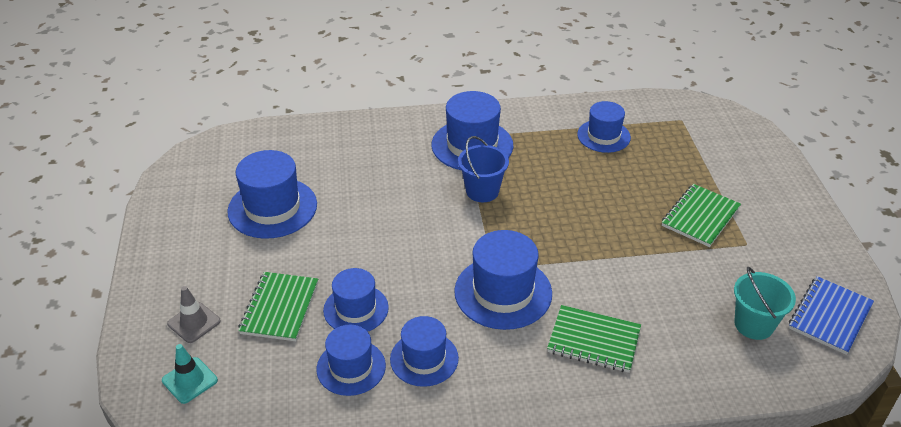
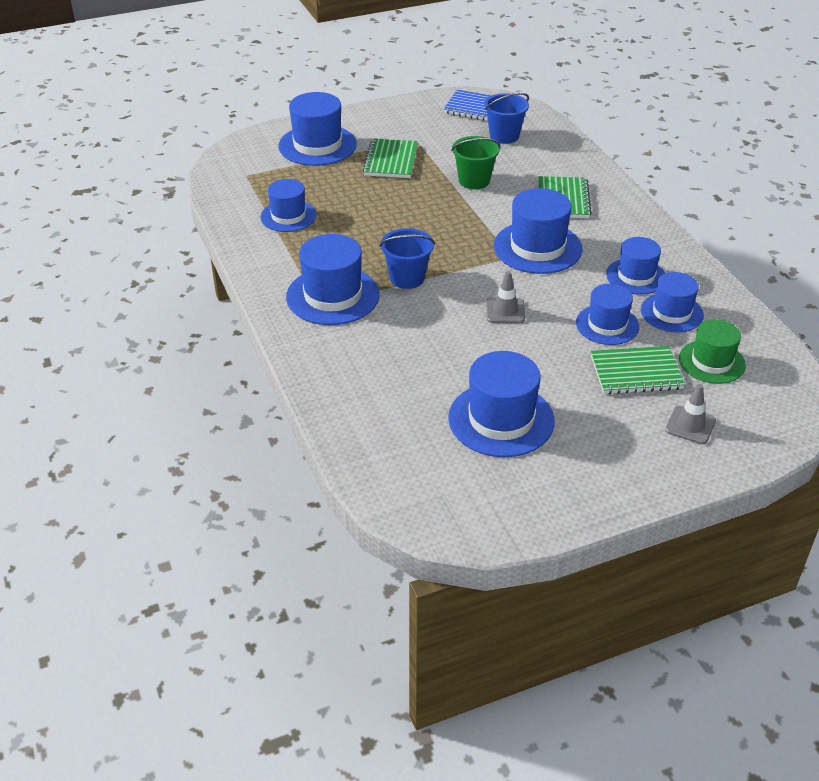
camera: 105 degrees left, 0 degrees up
turquoise traffic cone [162,344,218,404] -> none
green notebook [662,184,741,247] -> green notebook turned 75 degrees clockwise [363,139,418,178]
turquoise bucket [734,267,796,340] -> blue bucket [484,93,529,144]
none -> blue hat [279,92,357,166]
none -> green bucket [451,136,500,189]
none -> grey traffic cone [486,271,525,323]
none -> green hat [679,319,746,384]

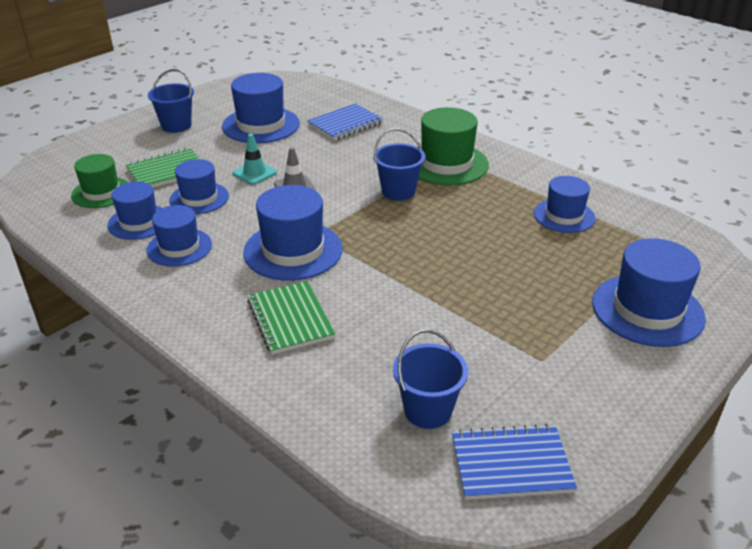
camera: 155 degrees right, 5 degrees down
blue hat [286,234,380,325] -> green hat [418,107,489,185]
green notebook [363,139,418,178] -> none
green bucket [451,136,500,189] -> none
grey traffic cone [665,384,716,444] -> none
none -> blue bucket [148,69,194,133]
none -> turquoise traffic cone [232,134,277,185]
none -> blue notebook [307,103,383,141]

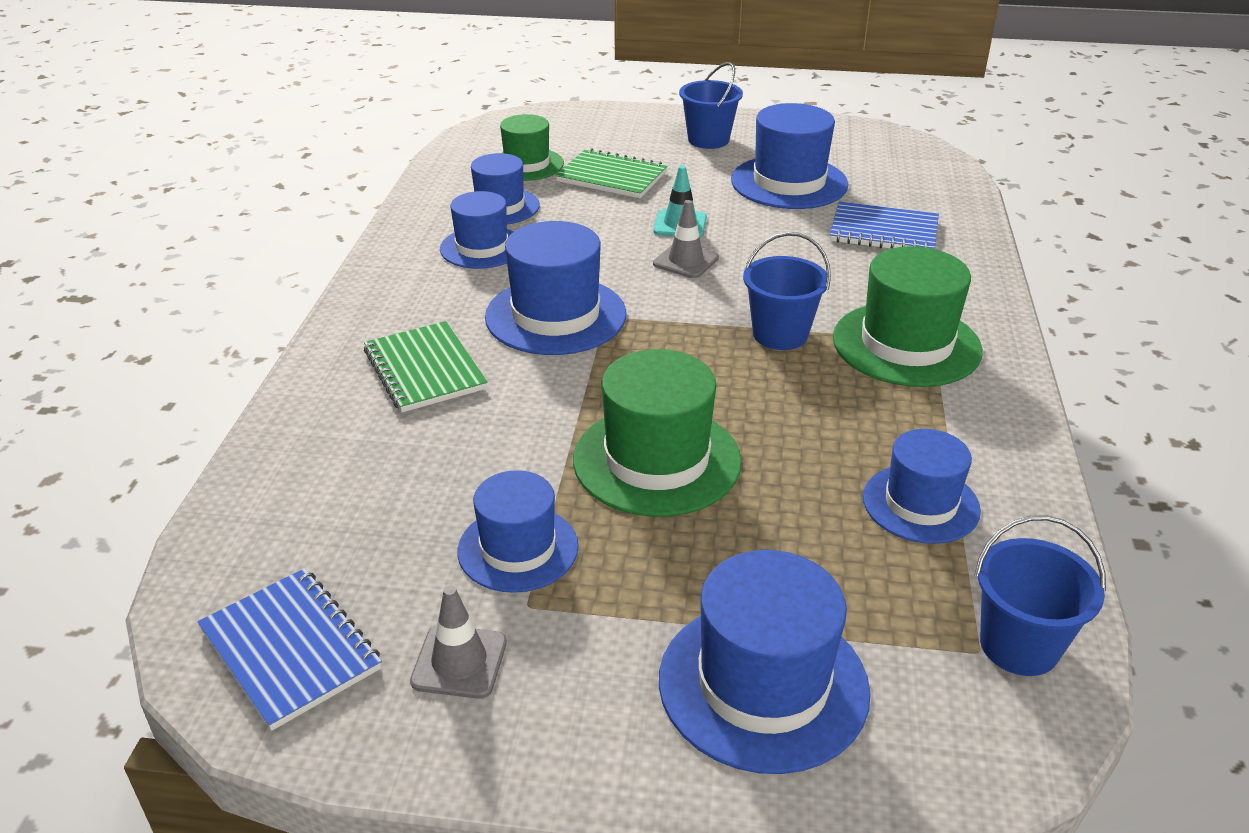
camera: 55 degrees right, 0 degrees up
blue hat [169,159,229,214] -> blue hat moved to [457,470,579,593]
green notebook [247,281,335,355] -> green notebook turned 60 degrees counterclockwise [364,321,488,412]
blue bucket [393,329,468,429] -> blue bucket moved to [975,515,1106,676]
none -> grey traffic cone [410,586,507,699]
none -> green hat [573,349,742,517]

